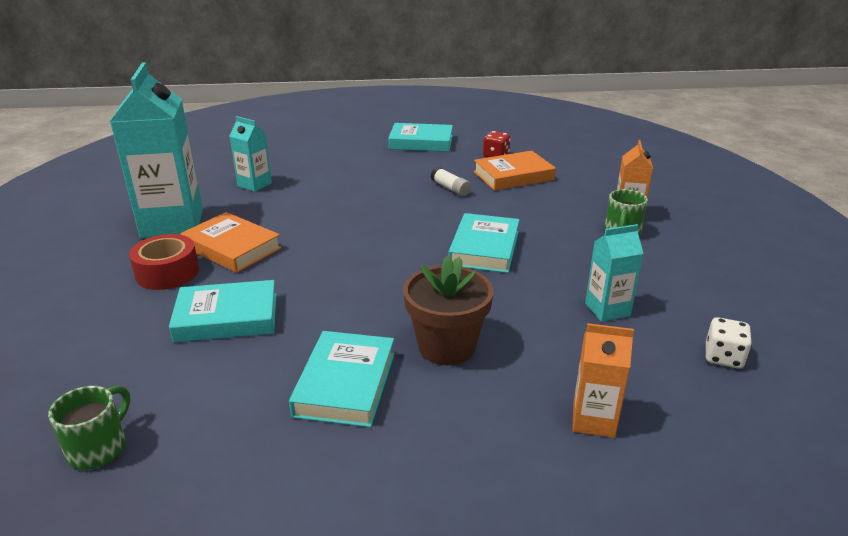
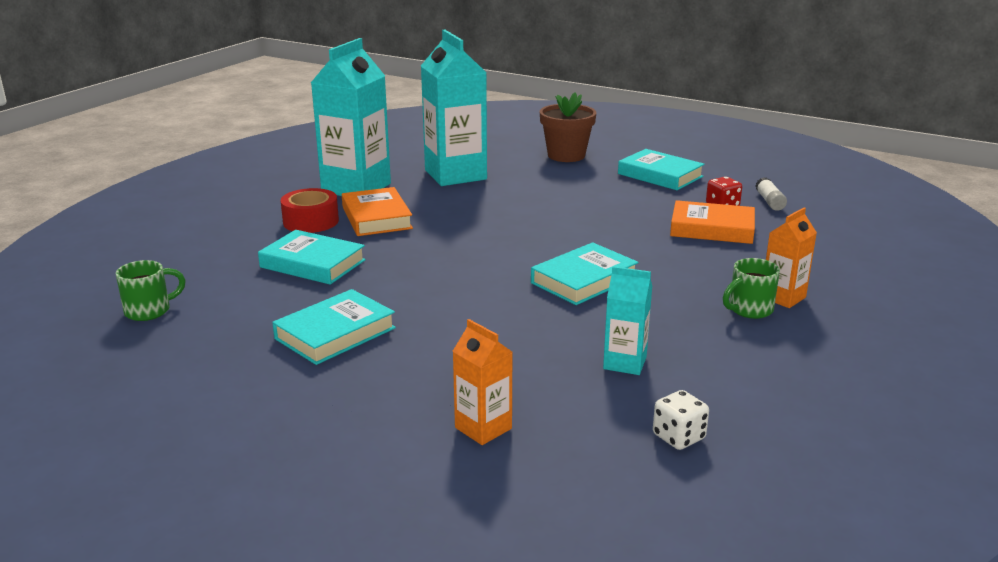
camera: 35 degrees right, 5 degrees down
turquoise carton [230,116,272,192] -> turquoise carton [421,30,487,186], size x1.99
brown flower pot [403,256,493,365] -> brown flower pot moved to [540,92,596,162]
white glue stick [431,167,471,196] -> white glue stick moved to [756,177,787,211]

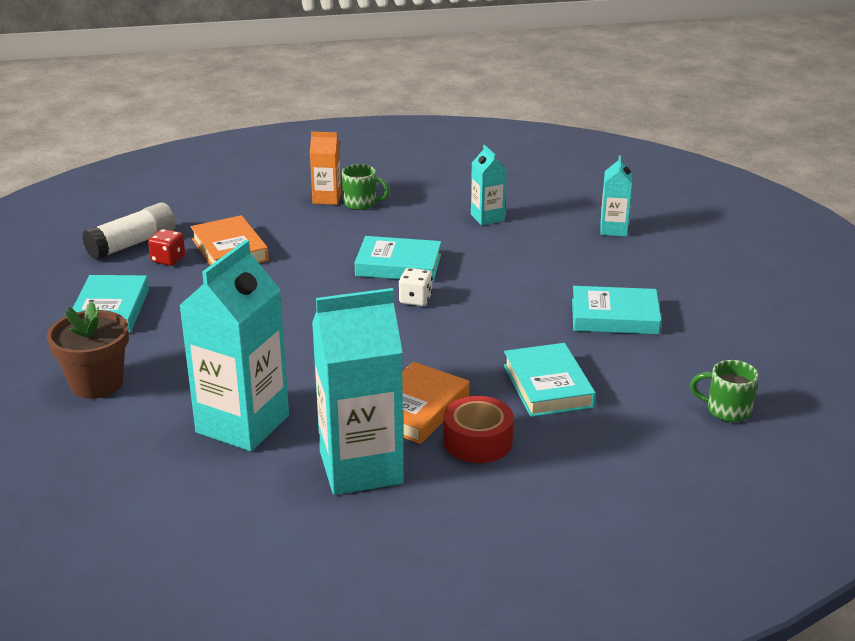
camera: 130 degrees left, 5 degrees up
orange carton [453,319,513,445] -> turquoise carton [600,155,632,237]
white dice [653,390,709,450] -> white dice moved to [399,268,433,306]
white glue stick [756,177,787,211] -> white glue stick [82,202,176,260], size x1.79

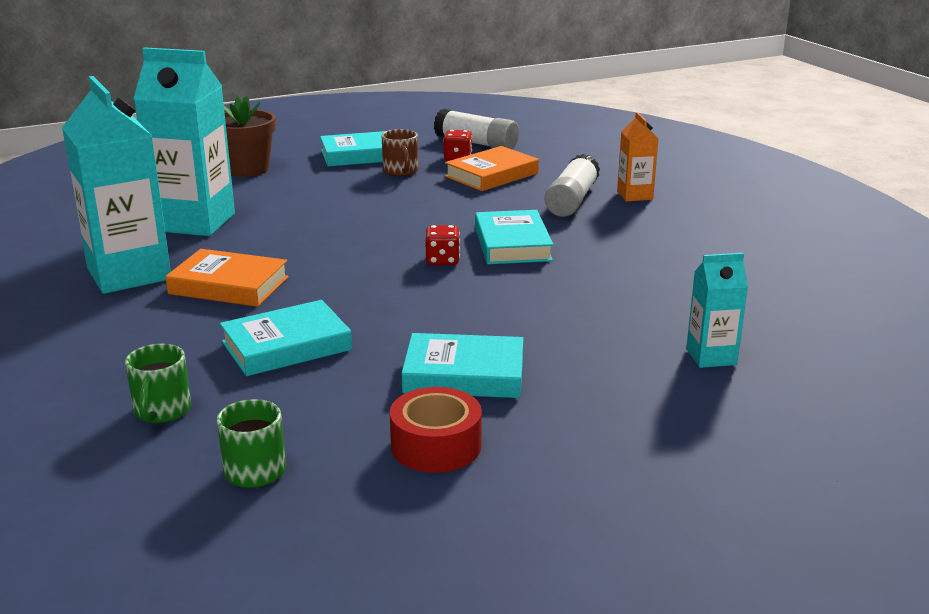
camera: 75 degrees right, 5 degrees down
green mug [342,164,390,210] -> green mug moved to [125,344,191,423]
white dice [399,268,433,306] -> red dice [425,225,460,265]
red tape [444,396,514,463] -> red tape moved to [390,387,482,473]
turquoise carton [471,145,506,225] -> none
turquoise book [572,286,661,334] -> turquoise book turned 75 degrees counterclockwise [401,333,524,398]
none -> brown mug [382,129,418,177]
none -> white glue stick [545,154,600,217]

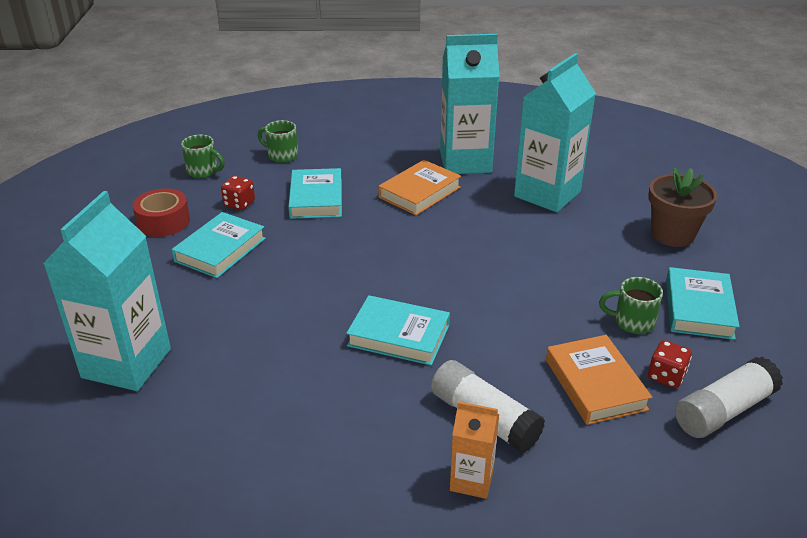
camera: 115 degrees right, 10 degrees up
brown mug [382,129,418,177] -> green mug [599,277,663,334]
red dice [425,225,460,265] -> red dice moved to [221,176,255,210]
turquoise carton [686,253,748,368] -> turquoise carton [43,191,171,391], size x1.99

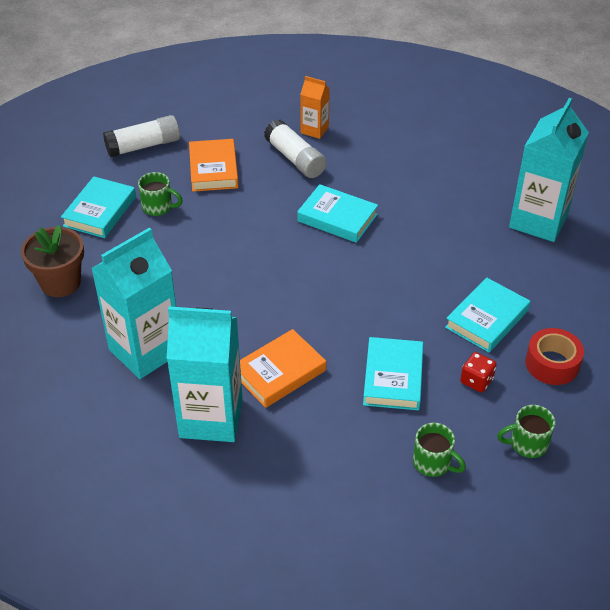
camera: 170 degrees left, 10 degrees up
green mug [181,135,225,178] -> green mug turned 45 degrees counterclockwise [497,405,555,458]
red dice [648,340,692,388] -> none

